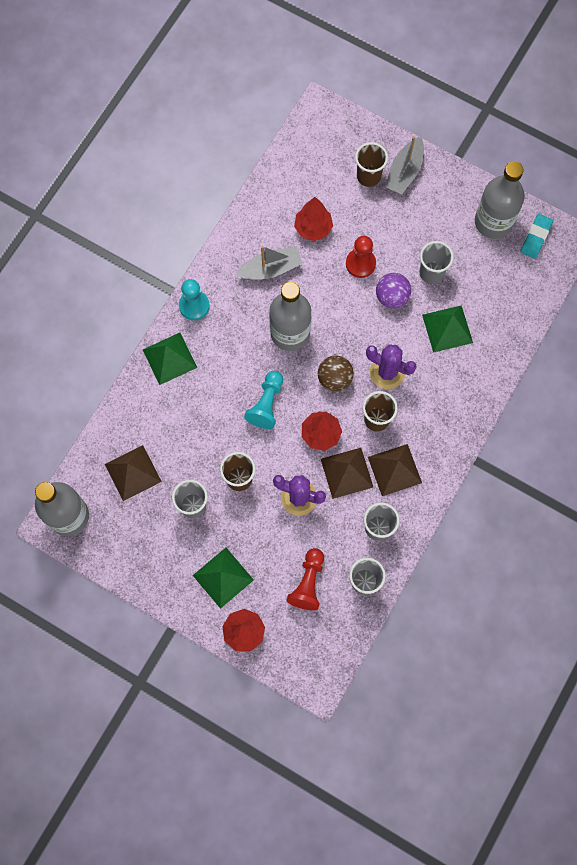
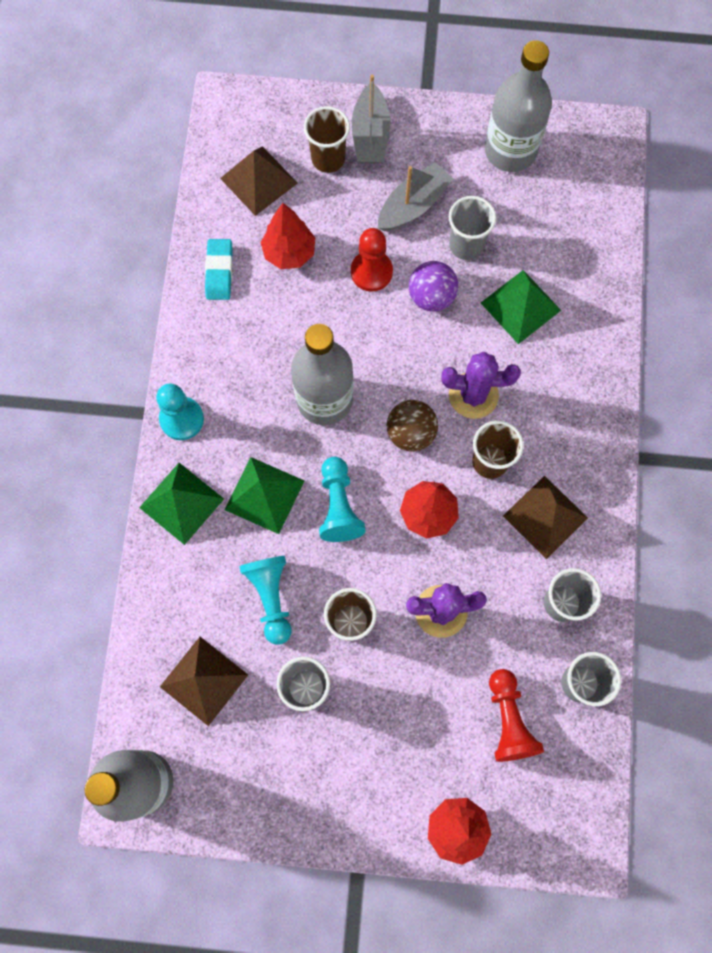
camera: 25 degrees left, 0 degrees up
green pyramid [193,548,254,609] -> green pyramid moved to [224,457,304,534]
grey boat [236,246,303,280] -> grey boat moved to [378,162,453,231]
brown pyramid [321,448,373,499] -> brown pyramid moved to [220,146,298,216]
turquoise eraser [520,214,553,259] -> turquoise eraser moved to [205,239,233,300]
none -> turquoise pawn [239,556,292,645]

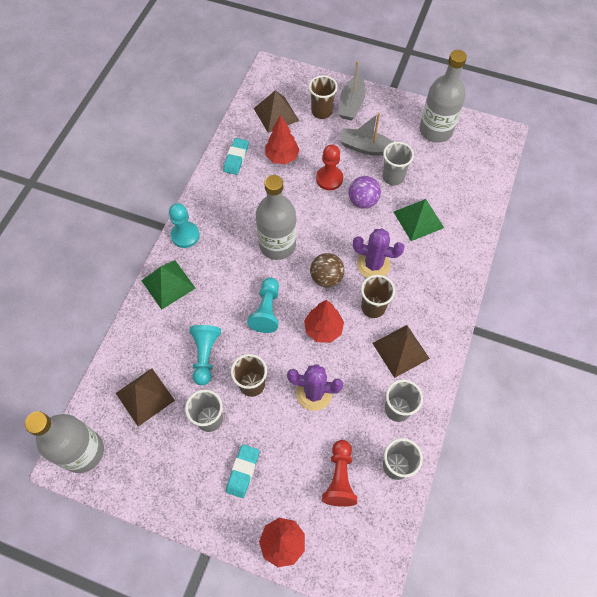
camera: 15 degrees right, 10 degrees down
green pyramid [224,457,304,534] -> none
grey boat [378,162,453,231] -> grey boat turned 135 degrees counterclockwise [340,113,393,156]
none -> turquoise eraser [226,444,259,498]

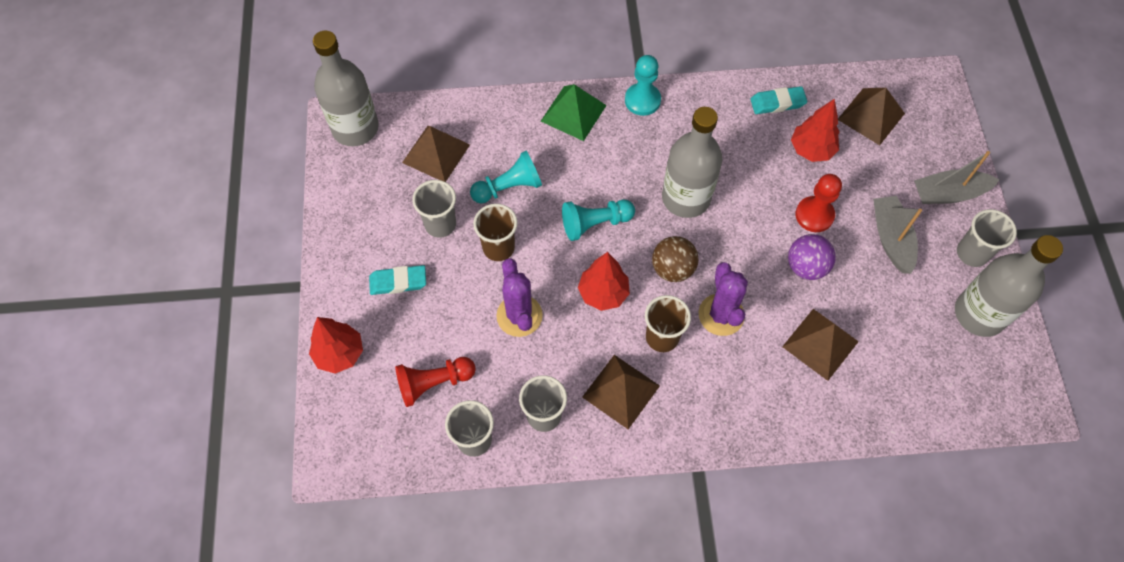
camera: 65 degrees right, 0 degrees up
brown cup [309,75,338,119] -> none
grey cup [382,142,414,185] -> grey cup moved to [957,209,1017,267]
green pyramid [394,199,444,241] -> brown pyramid [782,309,859,381]

